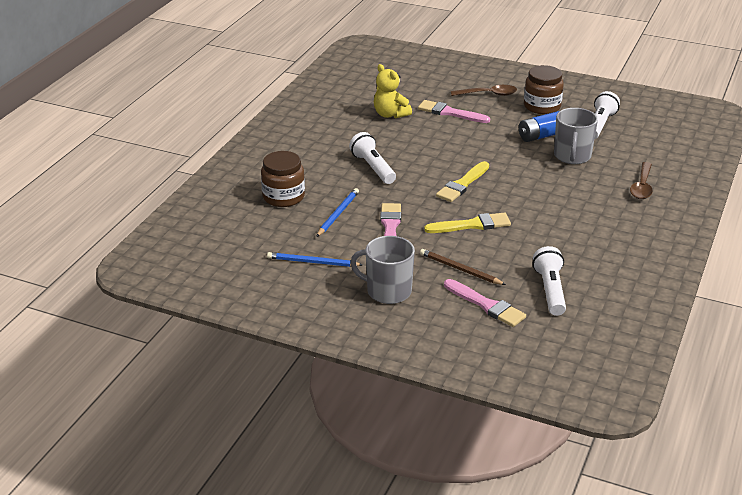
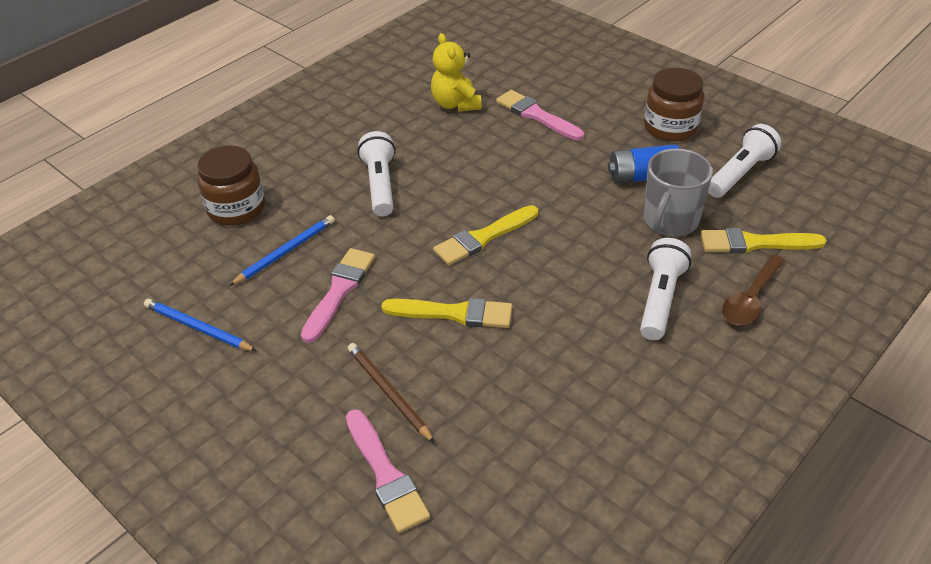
camera: 20 degrees right, 10 degrees up
grey mug [350,236,415,304] -> none
brown spoon [451,85,517,96] -> none
white flashlight [532,246,566,316] -> white flashlight moved to [640,238,691,340]
none -> yellow brush [700,228,827,253]

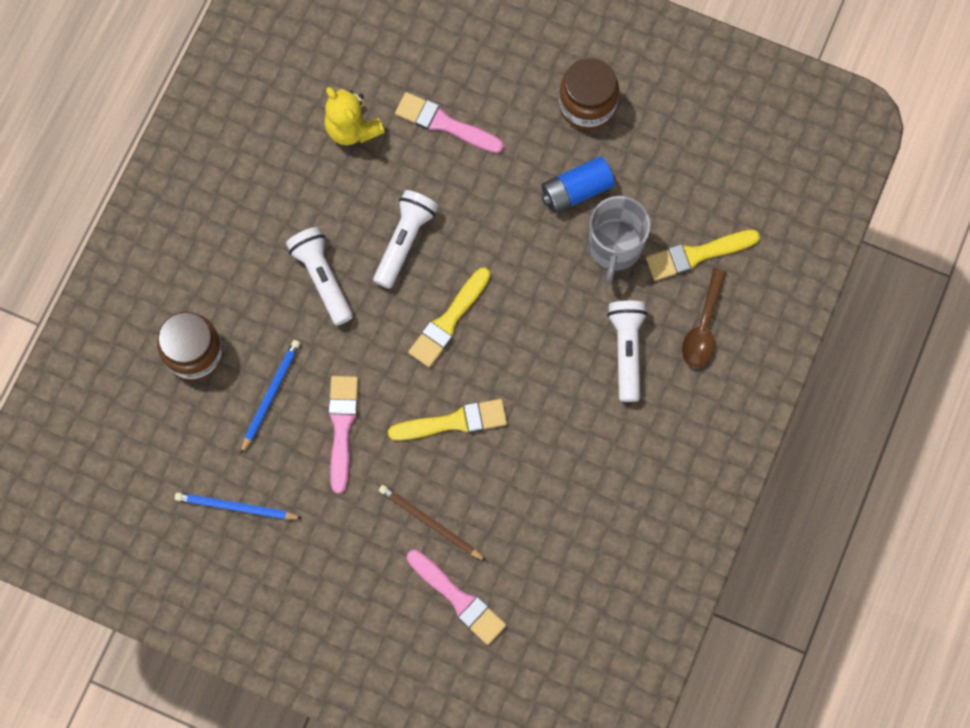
camera: 20 degrees left, 30 degrees up
white flashlight [708,124,781,198] -> white flashlight moved to [373,190,438,289]

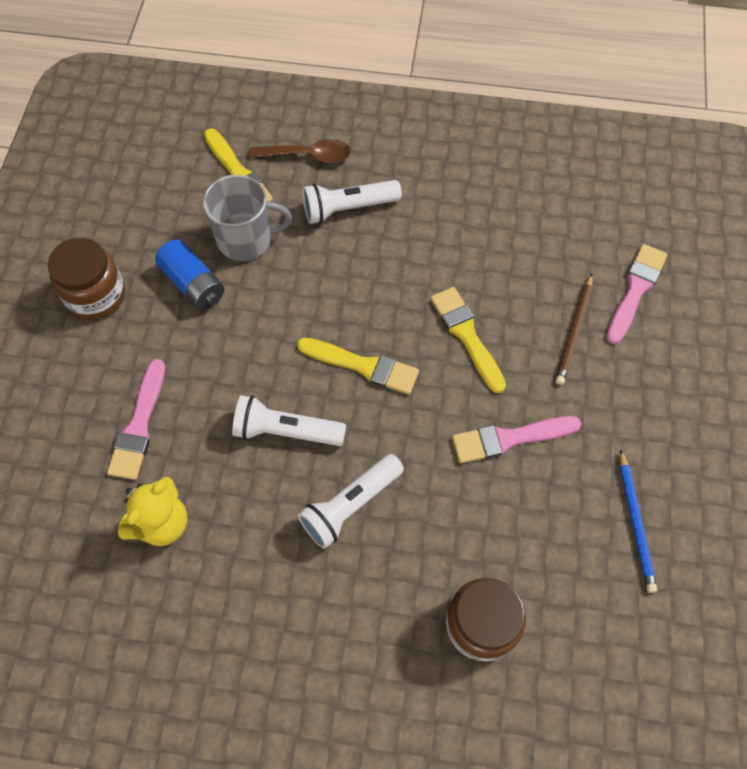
camera: 105 degrees left, 10 degrees down
blue pencil [240,340,300,454] -> none

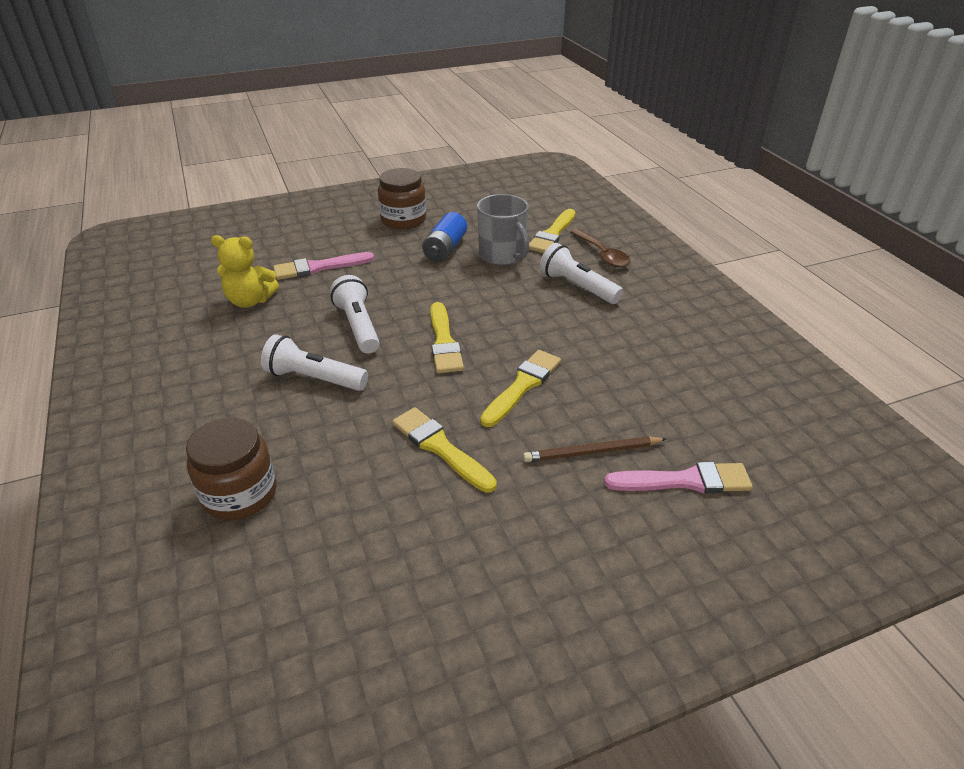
camera: 60 degrees right, 25 degrees down
pink brush [452,416,581,463] -> yellow brush [392,407,497,493]
blue pencil [620,449,657,593] -> none

